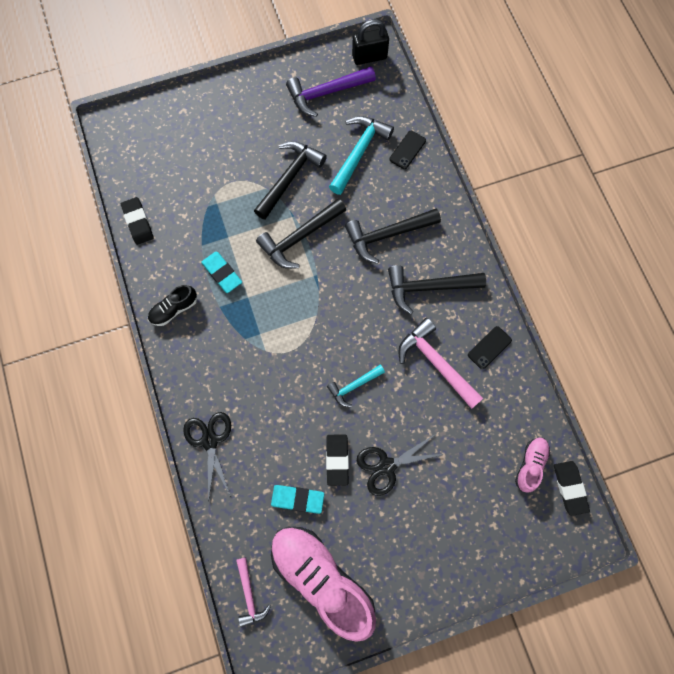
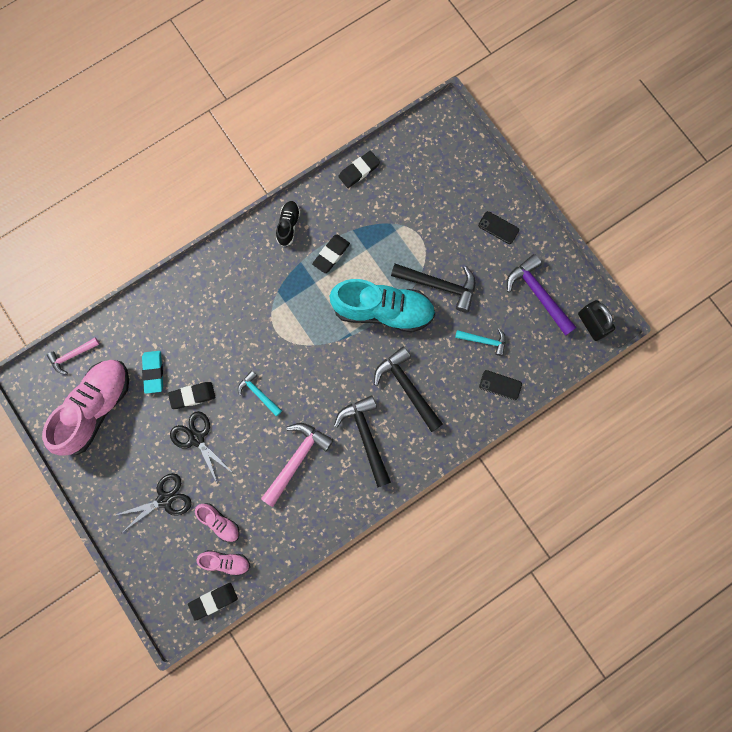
camera: 75 degrees right, 5 degrees up
black shoe [148,285,197,326] -> black shoe turned 60 degrees clockwise [276,201,300,247]
black scissors [183,412,231,502] -> black scissors moved to [116,473,192,532]
turquoise eraser [201,251,242,293] -> black eraser [312,234,350,273]
black hammer [256,199,346,269] -> turquoise shoe [330,279,435,332]
turquoise hammer [329,116,394,195] -> turquoise hammer [455,328,506,356], size x0.59
black phone [468,326,512,369] -> black phone moved to [478,211,519,244]
none -> pink shoe [195,503,239,542]

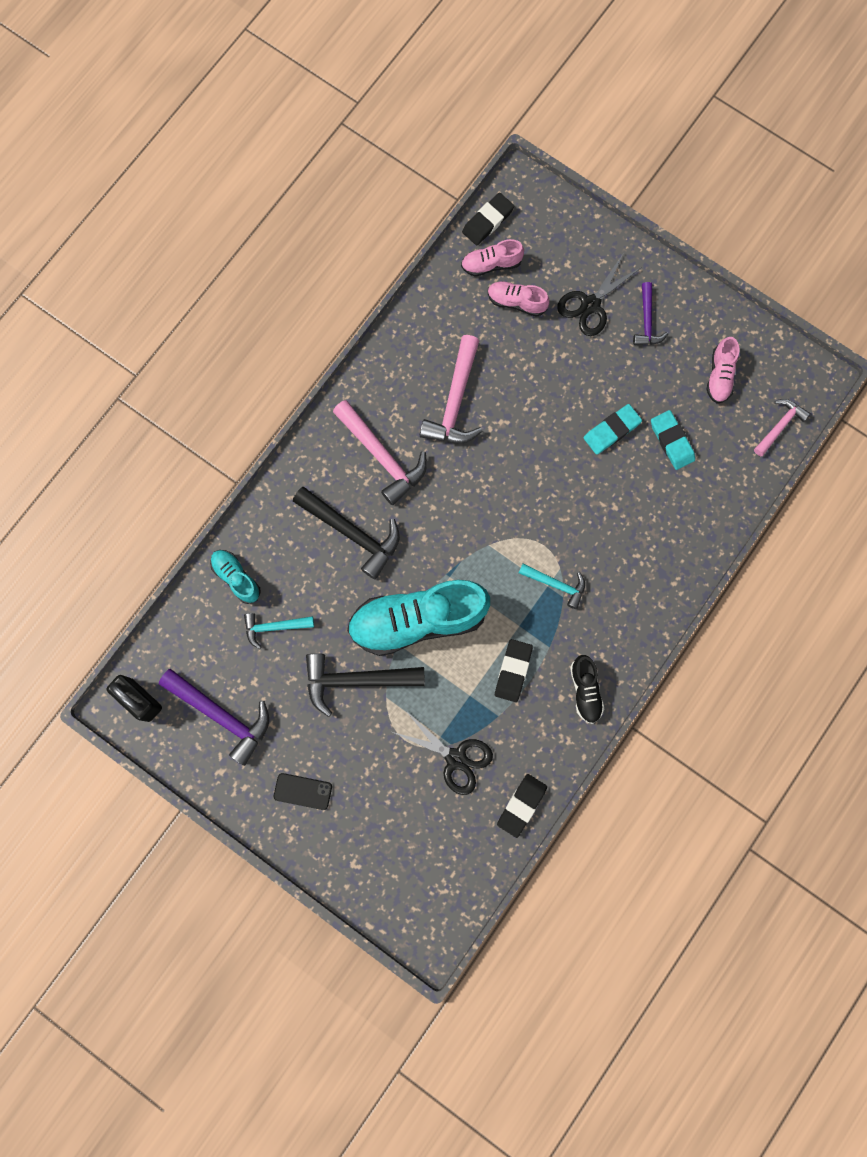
camera: 160 degrees right, 0 degrees up
pink shoe [42,360,129,456] -> pink shoe [706,337,739,403], size x0.47
black eraser [168,382,215,409] -> turquoise eraser [584,404,642,455]
black scissors [170,411,233,485] -> black scissors moved to [393,711,493,795]
turquoise hammer [238,370,282,416] -> turquoise hammer moved to [519,564,585,609]
black hammer [334,395,391,488] -> pink hammer [333,400,427,505]
black phone [479,370,522,400] -> turquoise shoe [210,550,261,604]
none -> purple hammer [633,282,668,345]

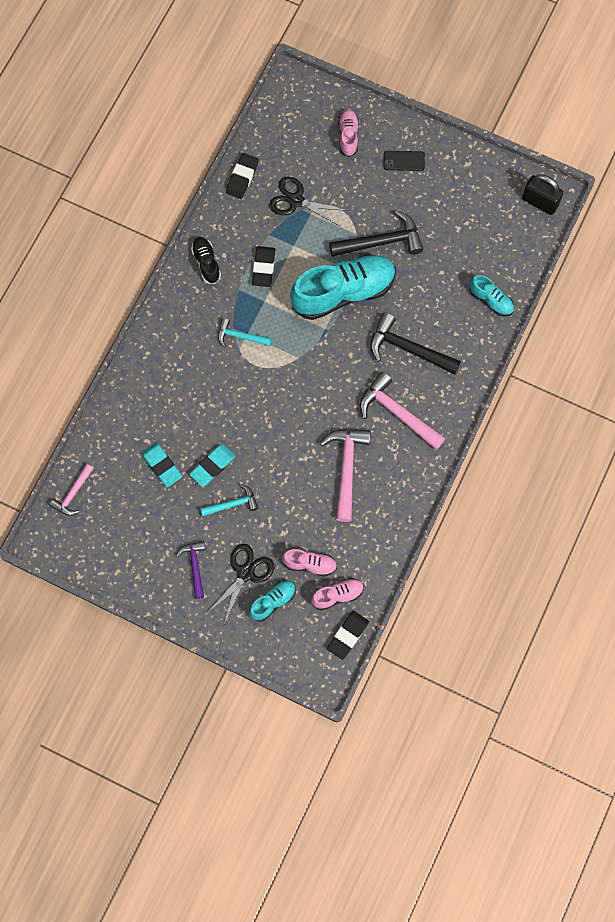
camera: 170 degrees right, 5 degrees down
purple hammer [159,669,269,766] -> none
turquoise hammer [244,613,314,649] -> turquoise hammer moved to [200,484,258,516]
pink shoe [706,337,739,403] -> pink shoe moved to [338,109,359,157]
none -> turquoise shoe [249,580,296,622]

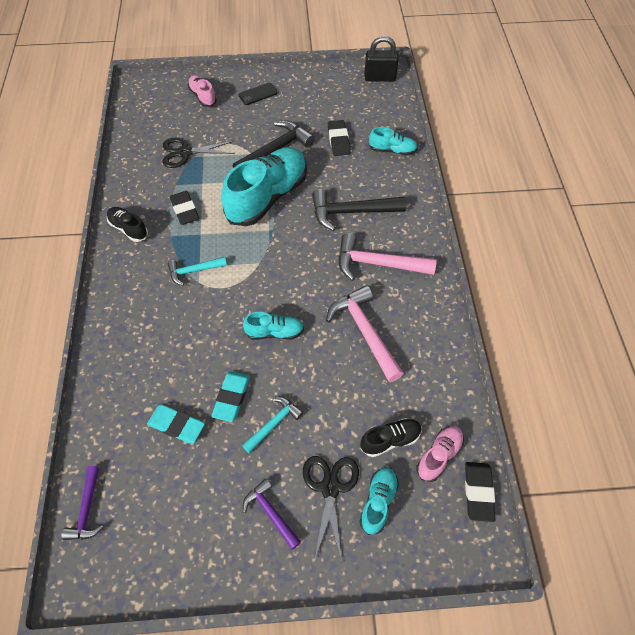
camera: 30 degrees left, 15 degrees down
pink hammer [49,464,94,516] -> purple hammer [61,466,104,540]
black eraser [226,153,259,199] -> black eraser moved to [328,120,351,156]
pink shoe [282,549,337,577] -> black shoe [360,418,422,457]
none -> turquoise shoe [243,312,304,340]

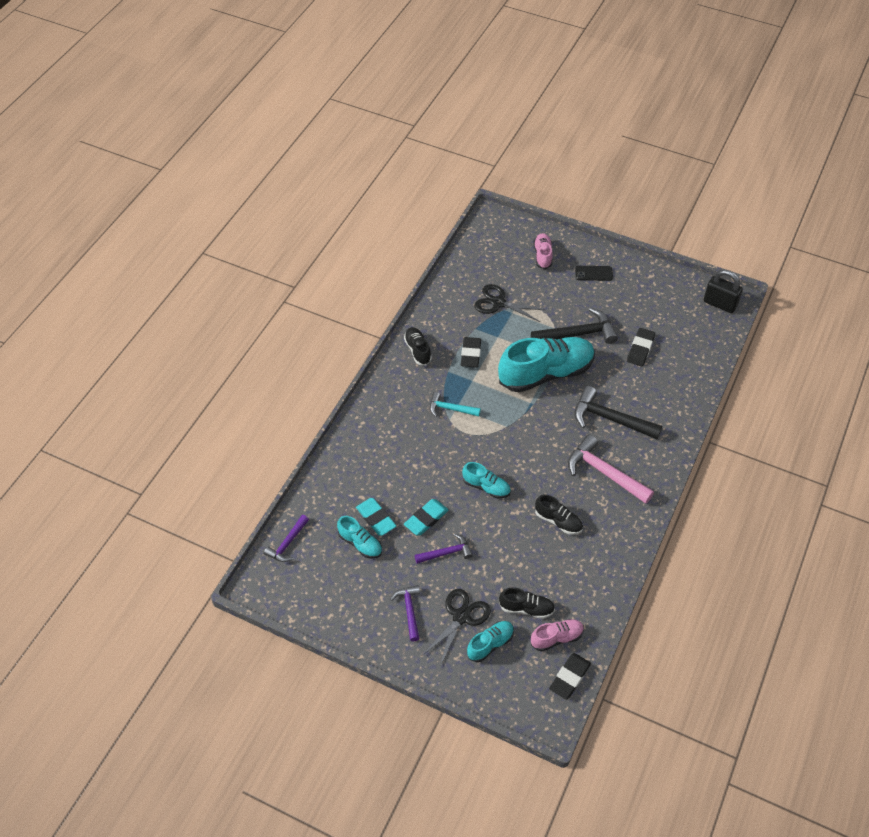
camera: 30 degrees right, 5 degrees down
turquoise hammer [242,397,304,453] -> purple hammer [415,533,473,564]
pink hammer [326,285,404,382] -> black shoe [535,495,583,535]
turquoise shoe [369,127,418,156] -> turquoise shoe moved to [337,516,382,559]

